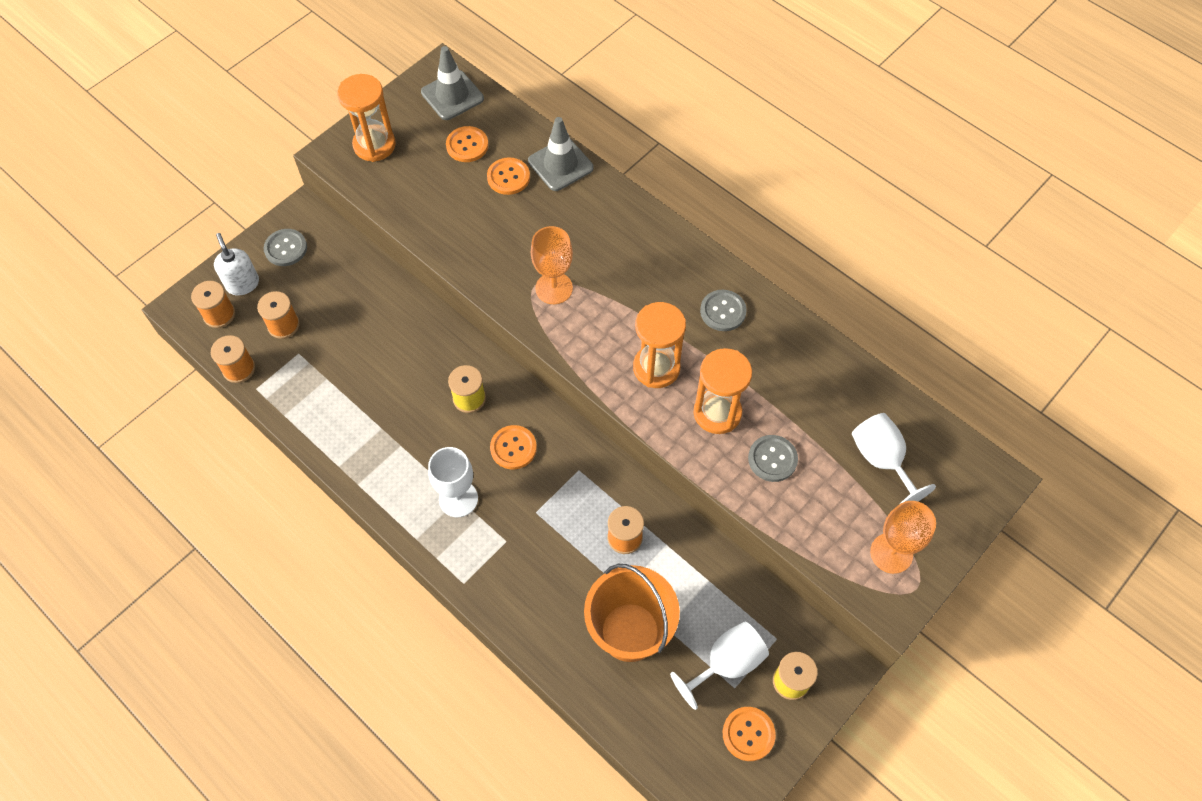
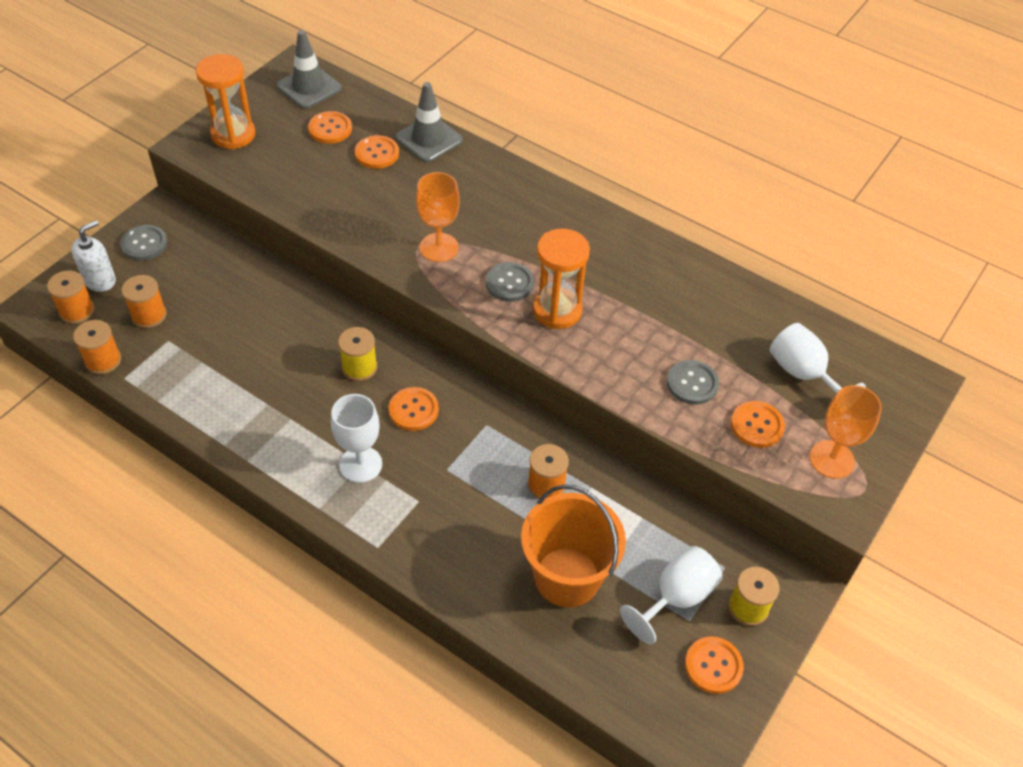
camera: 10 degrees left, 10 degrees down
white soap dispenser [214,233,259,295] -> white soap dispenser turned 75 degrees clockwise [71,220,116,292]
orange hourglass [694,348,752,434] -> none
grey button [700,290,747,331] -> grey button moved to [486,262,534,302]
none -> orange button [731,401,785,448]

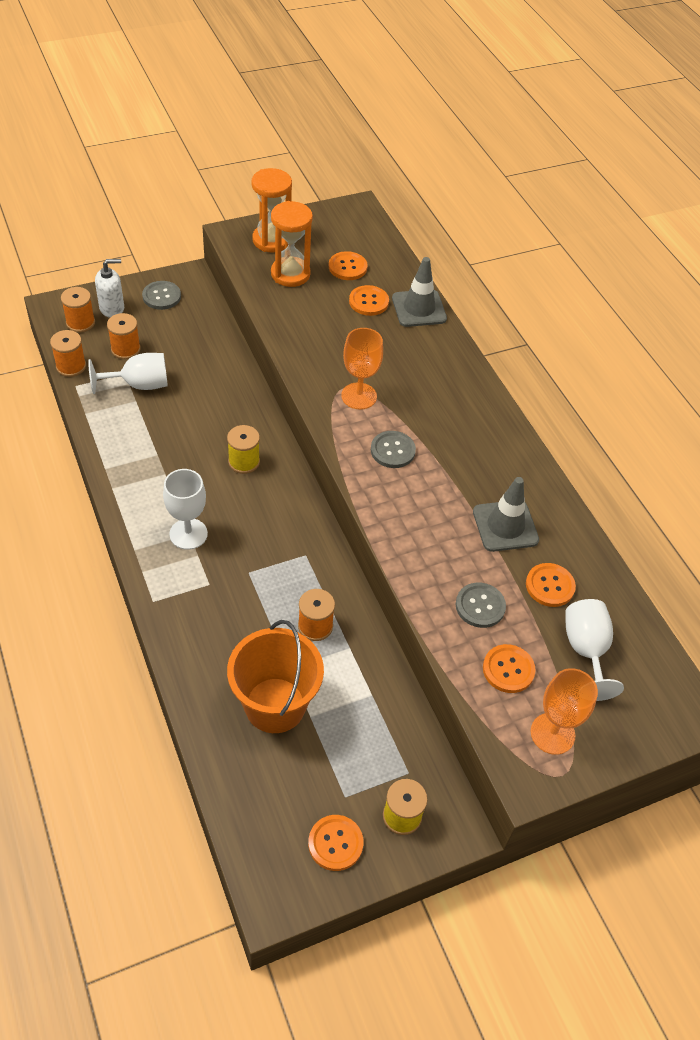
camera: 30 degrees right, 0 degrees up
grey traffic cone [276,30,342,109] -> grey traffic cone moved to [473,477,539,552]
orange button [389,387,439,431] -> orange button moved to [526,563,576,607]
orange hourglass [533,229,590,329] -> orange hourglass moved to [271,201,313,287]
white goblet [620,546,723,645] -> white goblet moved to [88,353,168,394]

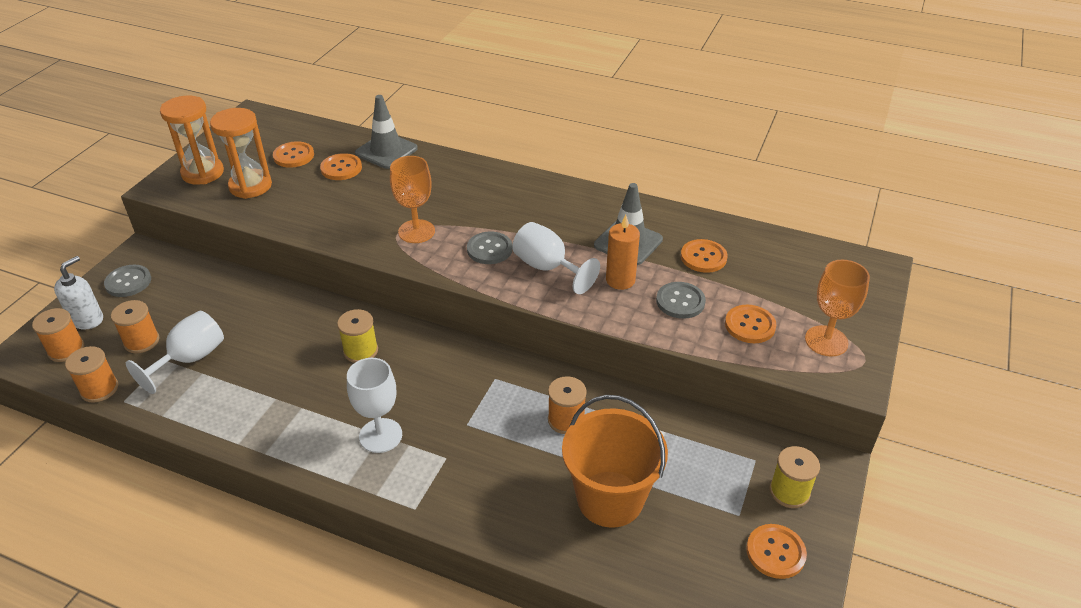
camera: 40 degrees left, 10 degrees down
white goblet [565,599,624,701] -> white goblet moved to [513,222,600,294]
none -> orange candle [606,215,640,290]

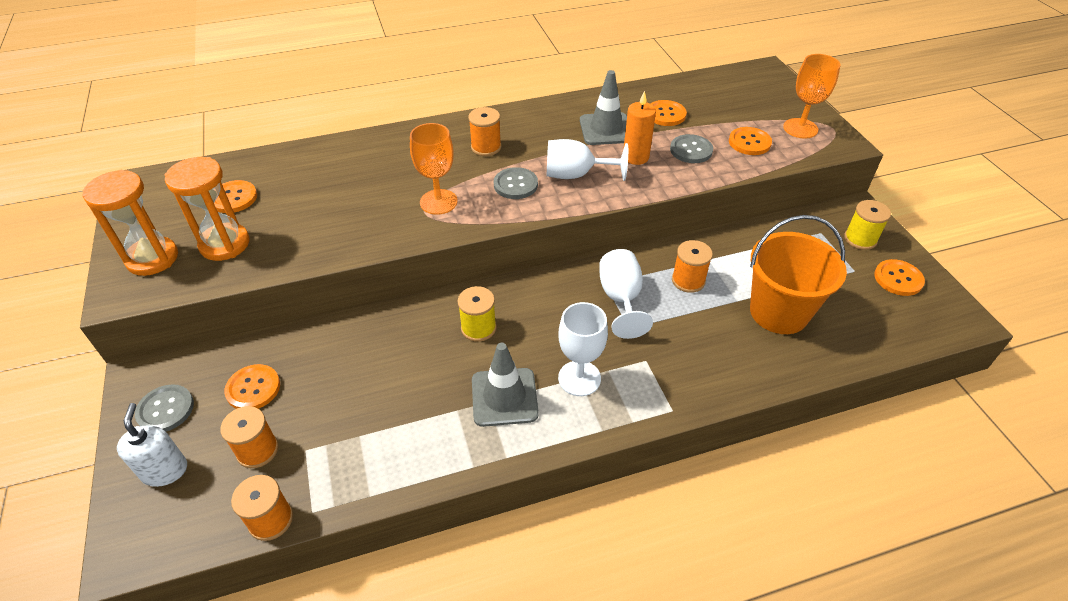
camera: 40 degrees left, 5 degrees up
orange spool [32,308,84,362] -> orange spool moved to [468,107,502,156]
white goblet [126,311,224,394] -> white goblet moved to [599,249,653,339]
orange button [320,153,362,180] -> orange button moved to [224,364,280,409]
grey traffic cone [355,95,418,169] -> grey traffic cone moved to [472,343,539,427]

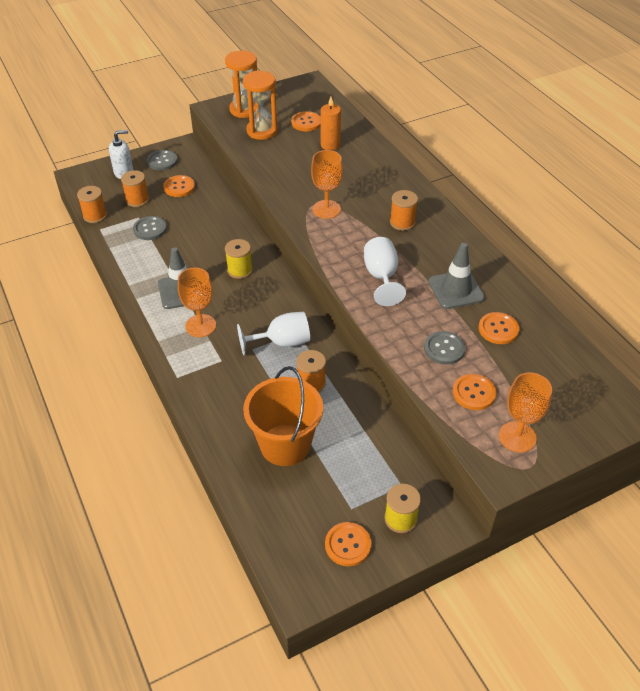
camera: 80 degrees right, 0 degrees up
grey button [494,167,538,199] -> grey button moved to [133,216,167,240]
white goblet [558,302,608,396] -> orange goblet [178,268,216,337]
orange candle [623,91,656,165] -> orange candle moved to [321,97,341,151]

